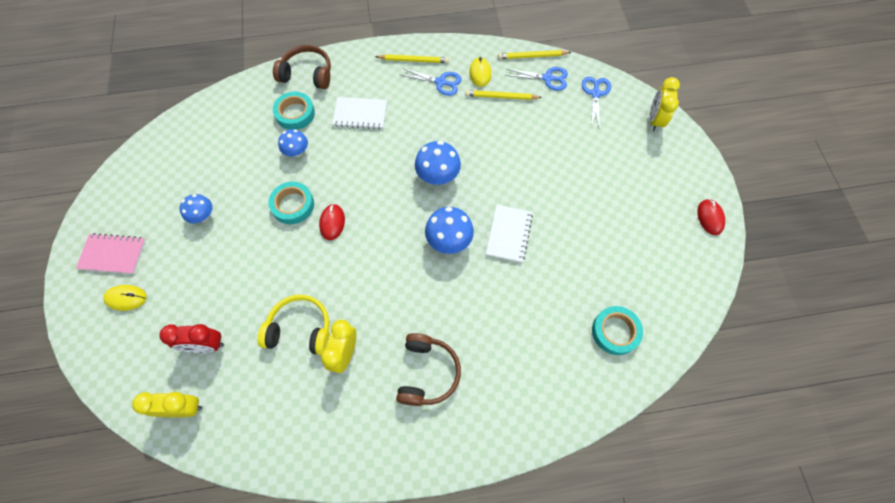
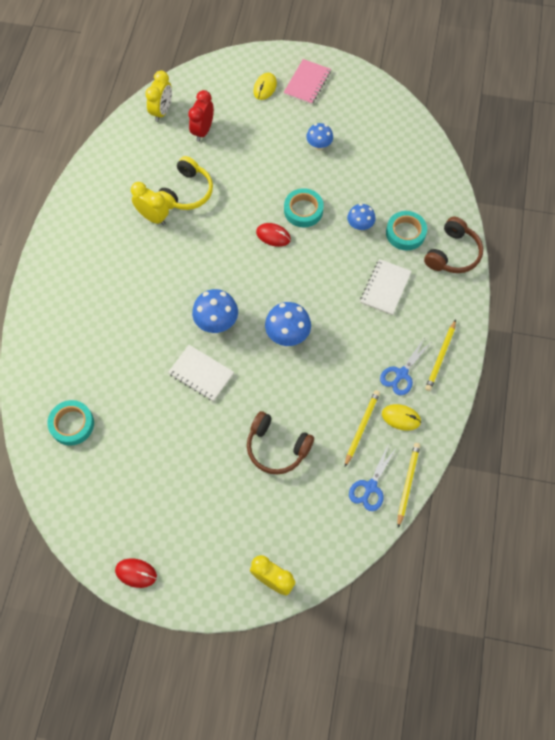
camera: 110 degrees right, 0 degrees up
brown headphones [396,333,461,406] -> brown headphones moved to [247,411,314,474]
blue scissors [582,77,611,127] -> none

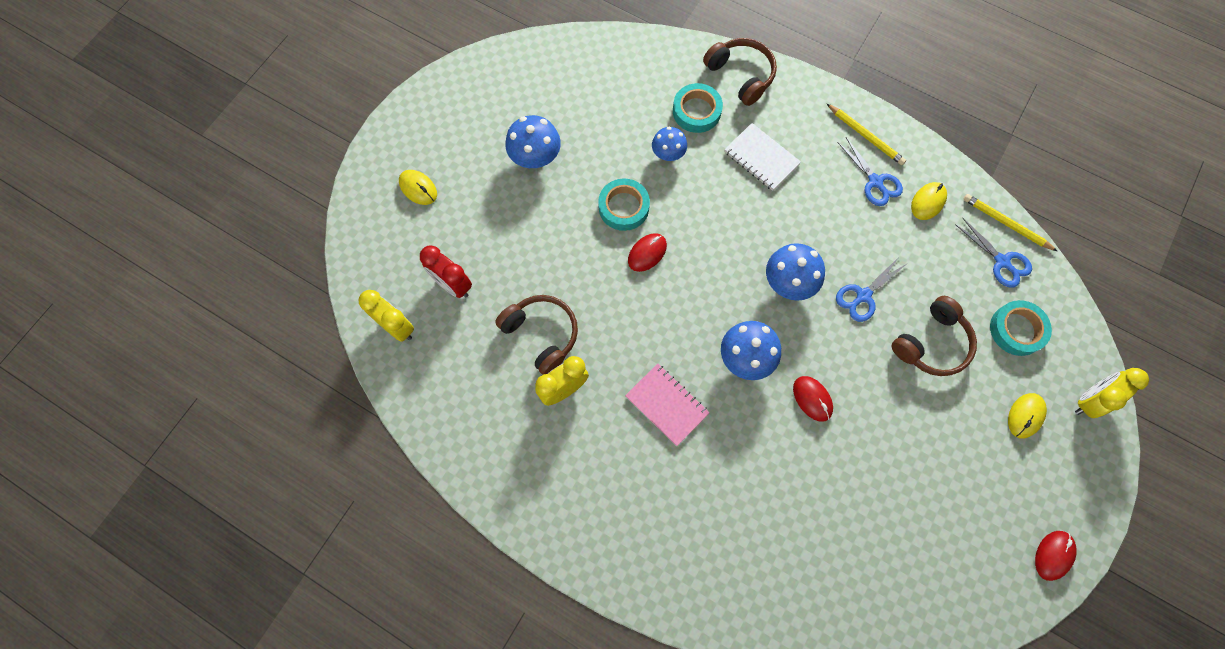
camera: 70 degrees left, 5 degrees up
turquoise tape [47,400,94,446] -> turquoise tape moved to [990,300,1052,356]
yellow headphones [158,156,213,210] -> brown headphones [495,295,578,375]
white notebook [168,345,234,401] -> red mouse [793,376,833,422]
pink notebook [283,59,331,105] -> pink notebook moved to [625,363,710,446]
blue mushroom [306,123,333,150] -> blue mushroom [505,115,561,168], size x1.53
yellow pencil [345,390,380,467] -> none
none -> blue scissors [836,256,908,322]
none -> yellow mouse [1008,393,1047,439]

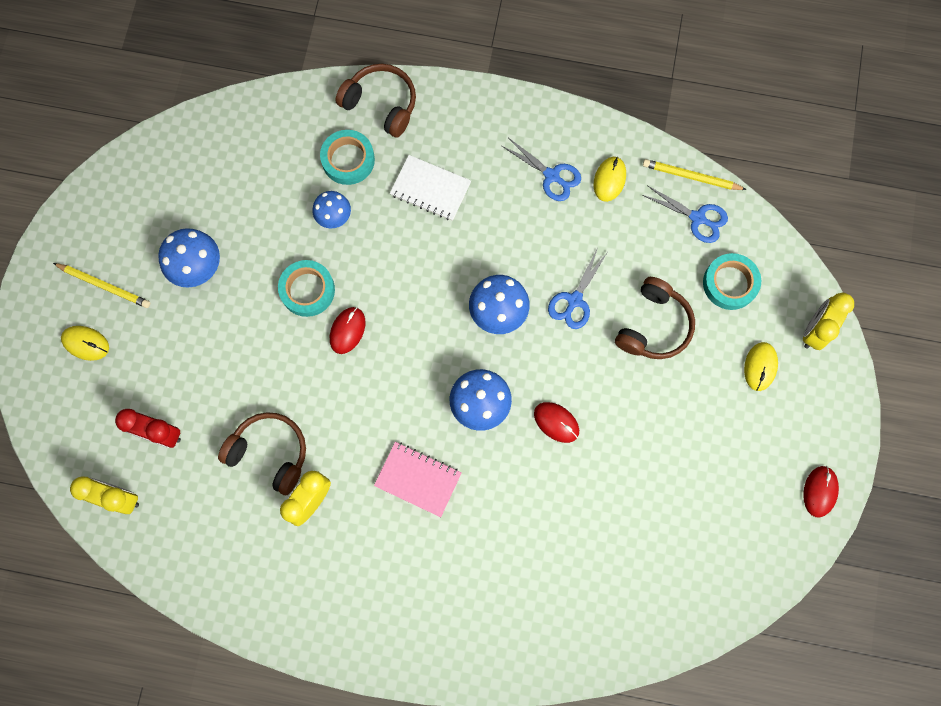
camera: 20 degrees left, 5 degrees up
yellow pencil [827,104,906,165] -> yellow pencil moved to [53,263,150,308]

